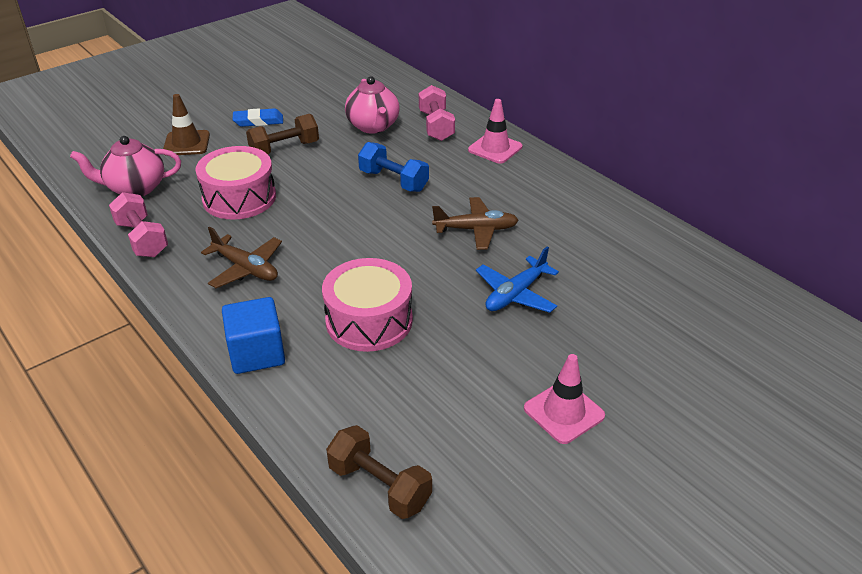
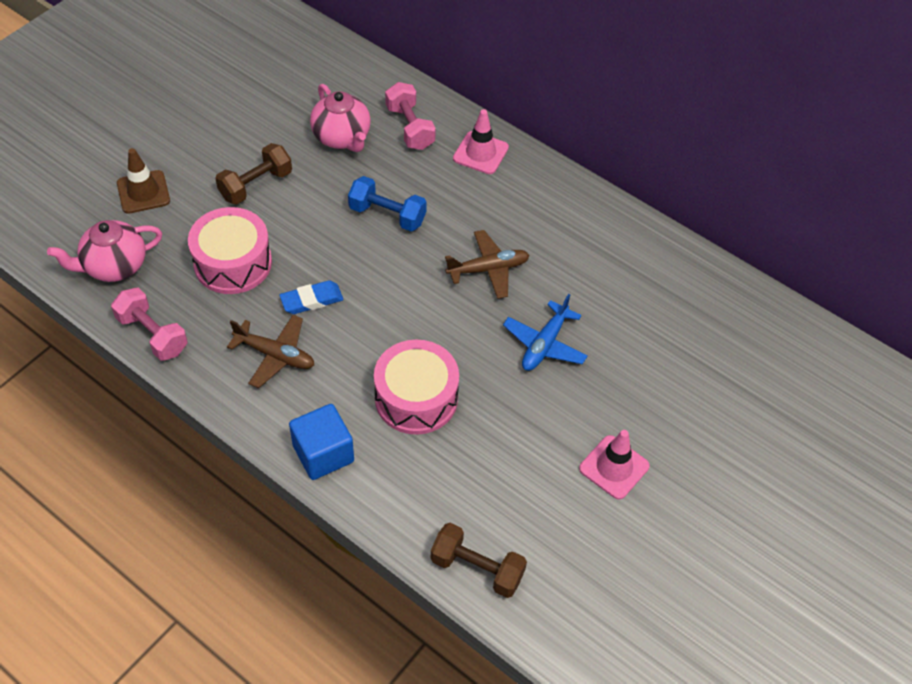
camera: 15 degrees left, 15 degrees up
blue eraser [232,108,283,127] -> blue eraser moved to [279,280,344,314]

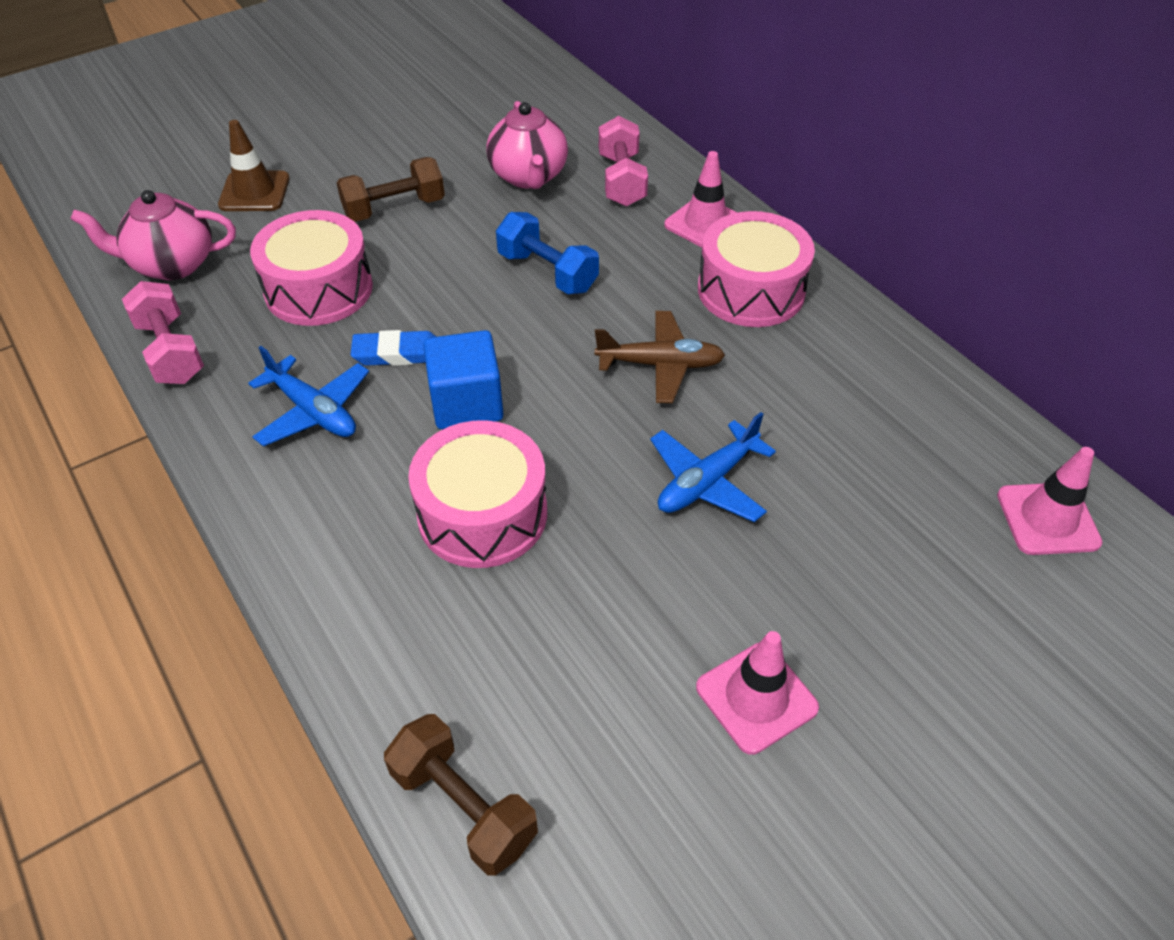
camera: 20 degrees right, 5 degrees down
brown plane [227,315,314,388] -> blue plane [248,346,369,447]
blue cube [289,404,354,480] -> blue cube moved to [423,330,503,429]
none -> pink drum [698,211,815,327]
none -> pink traffic cone [997,447,1102,555]

